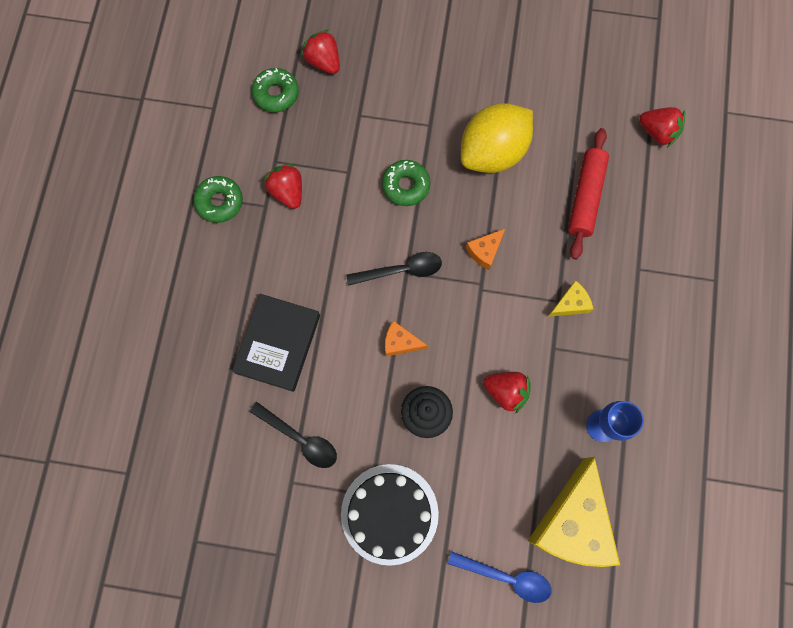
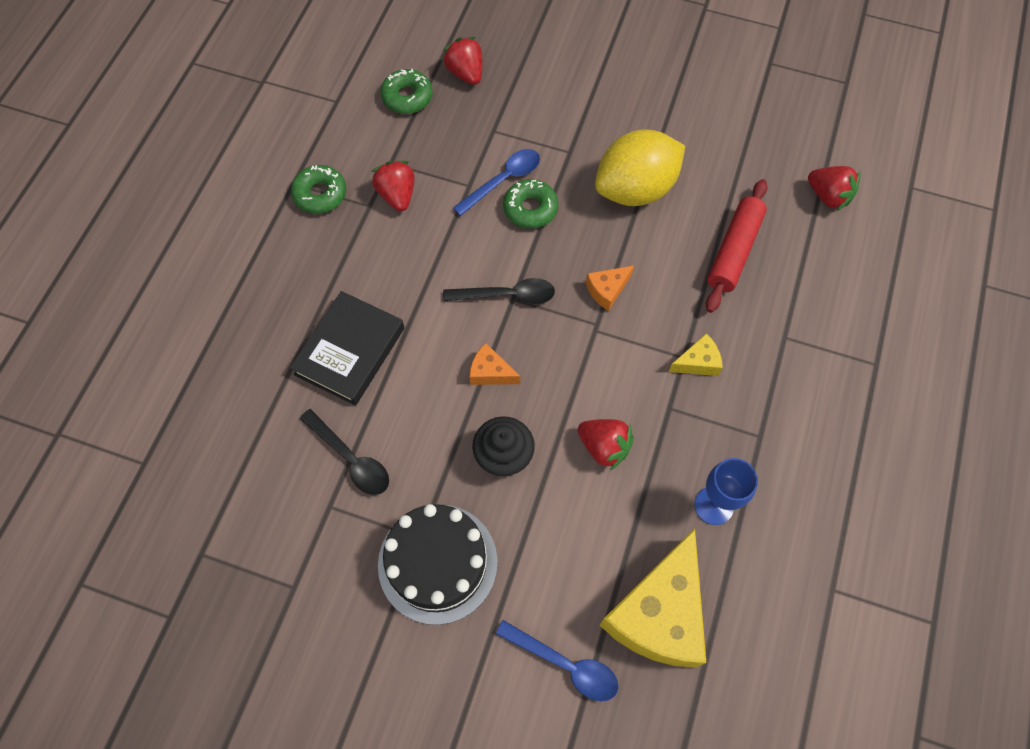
camera: 10 degrees right, 10 degrees down
none -> blue spoon [453,149,540,216]

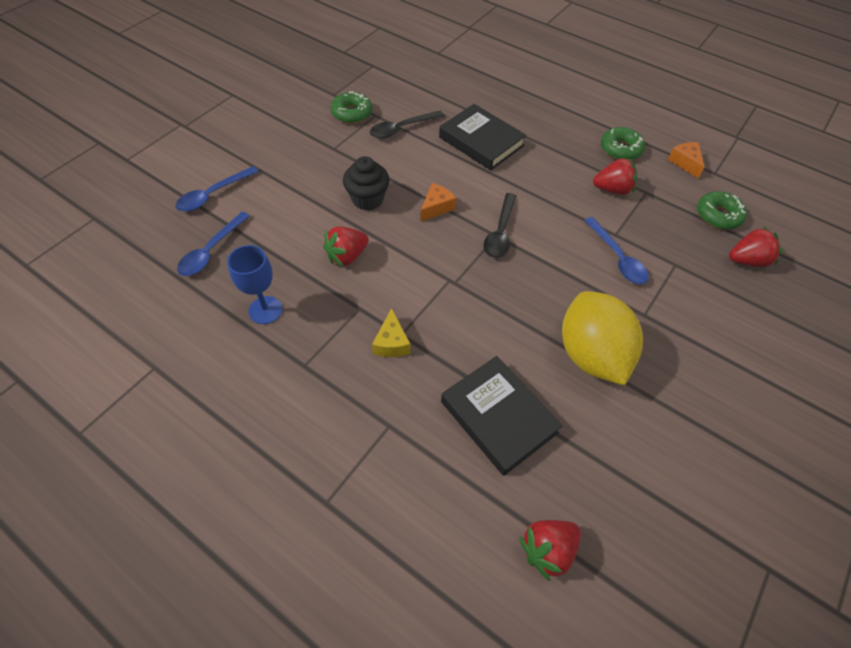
camera: 105 degrees right, 10 degrees down
black cake [378,504,498,625] -> none
green donut [503,179,558,229] -> green donut moved to [331,91,372,124]
orange cheese [586,266,634,311] -> orange cheese moved to [668,142,705,178]
yellow cheese [600,528,706,668] -> blue spoon [177,212,250,276]
red rolling pin [706,179,768,313] -> black book [441,356,563,476]

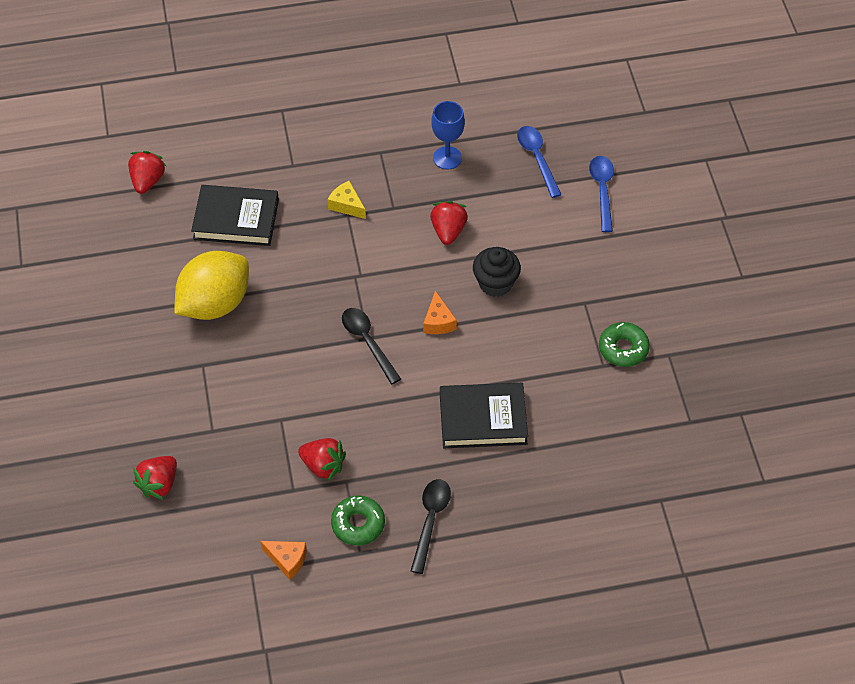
camera: 135 degrees right, 0 degrees up
black spoon [370,111,444,139] -> black spoon moved to [411,479,451,574]
yellow lemon [562,291,643,385] -> yellow lemon turned 75 degrees counterclockwise [174,251,249,320]
blue spoon [584,217,649,284] -> none
red strawberry [593,157,637,195] -> red strawberry turned 105 degrees counterclockwise [298,438,346,481]
green donut [697,191,747,229] -> none

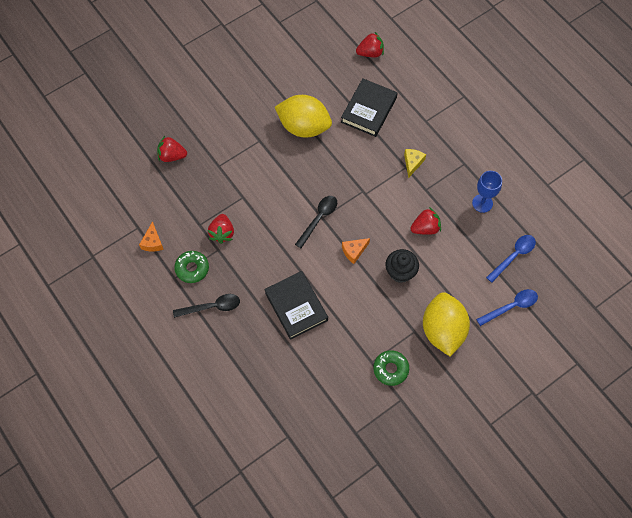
camera: 65 degrees right, 10 degrees up
black book [191,185,279,246] -> black book turned 45 degrees clockwise [341,78,397,137]
none -> yellow lemon [423,292,470,356]

